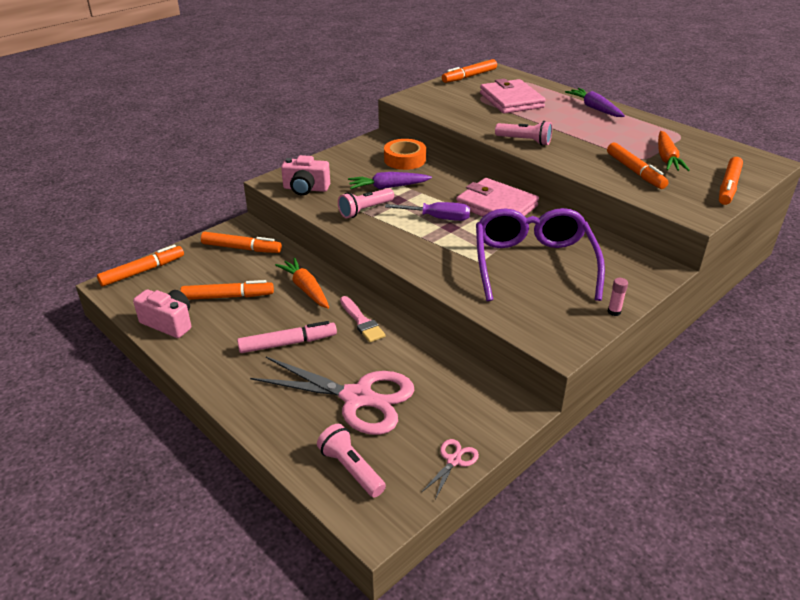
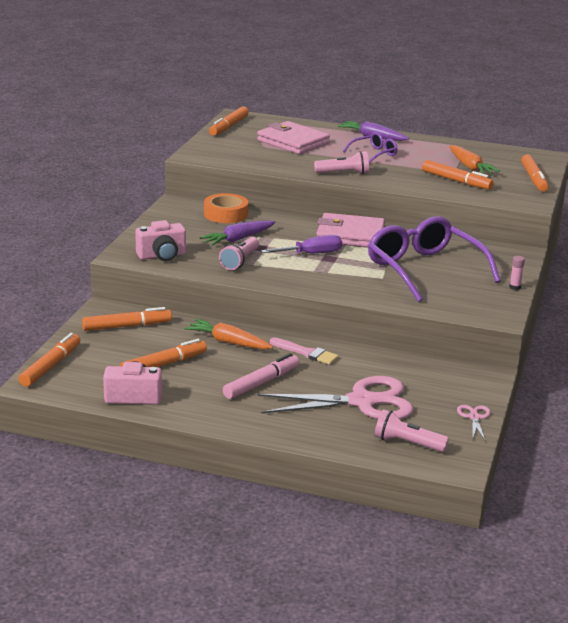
camera: 30 degrees left, 10 degrees down
none -> purple glasses [343,132,398,163]

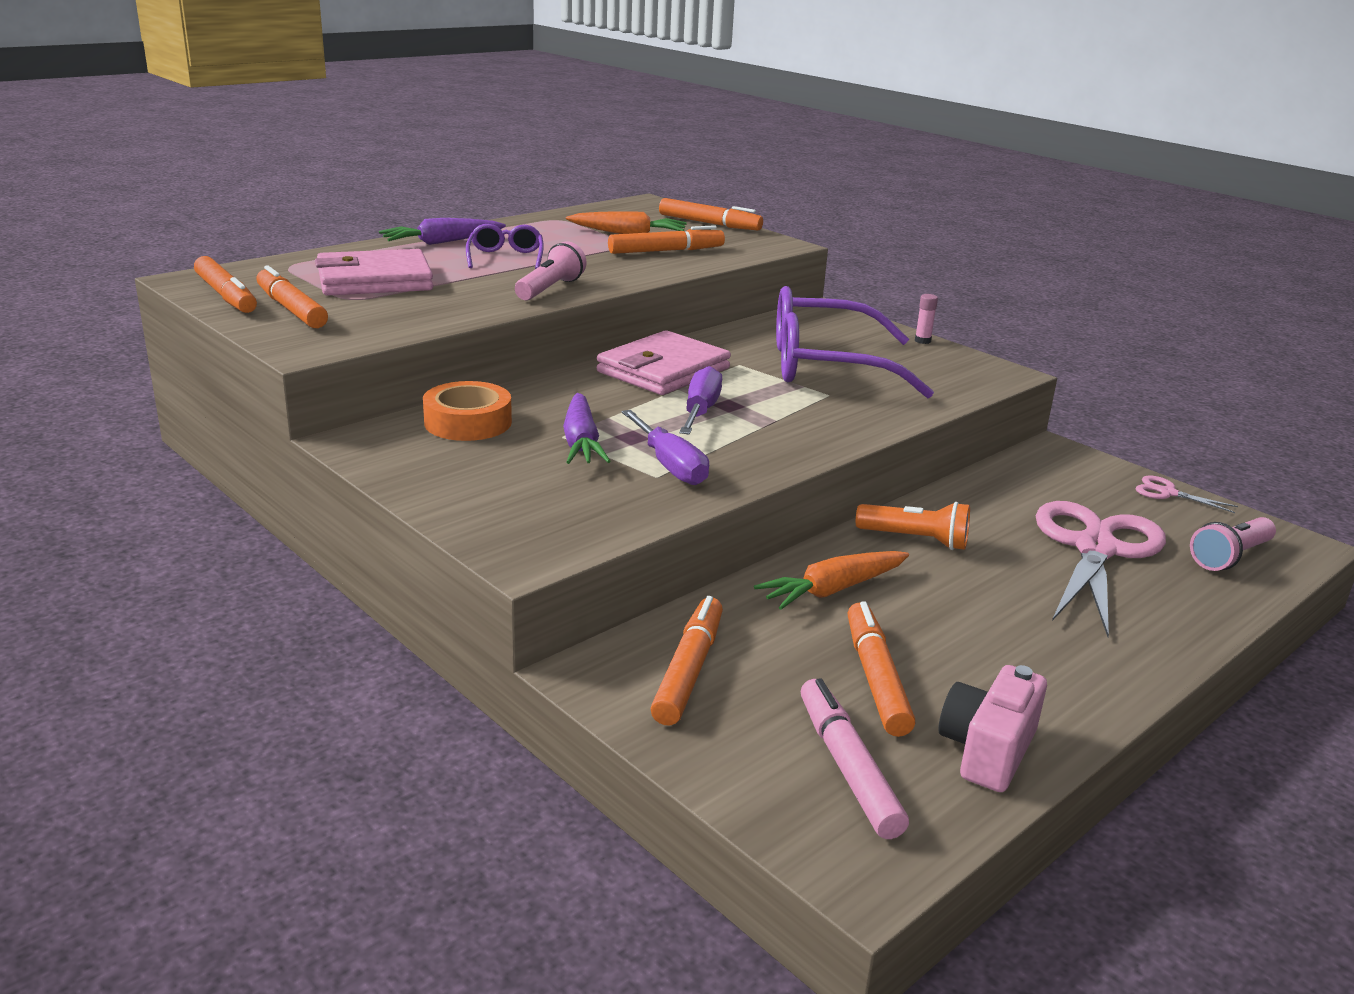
camera: 60 degrees left, 0 degrees up
orange marker [19,333,80,387] -> orange marker moved to [256,265,328,328]
pink camera [135,220,186,261] -> none
pink flashlight [219,237,259,270] -> purple screwdriver [622,410,709,485]
pink marker [223,353,299,399] -> pink marker moved to [801,678,909,839]
pink brush [270,337,339,365] -> orange flashlight [856,502,970,550]

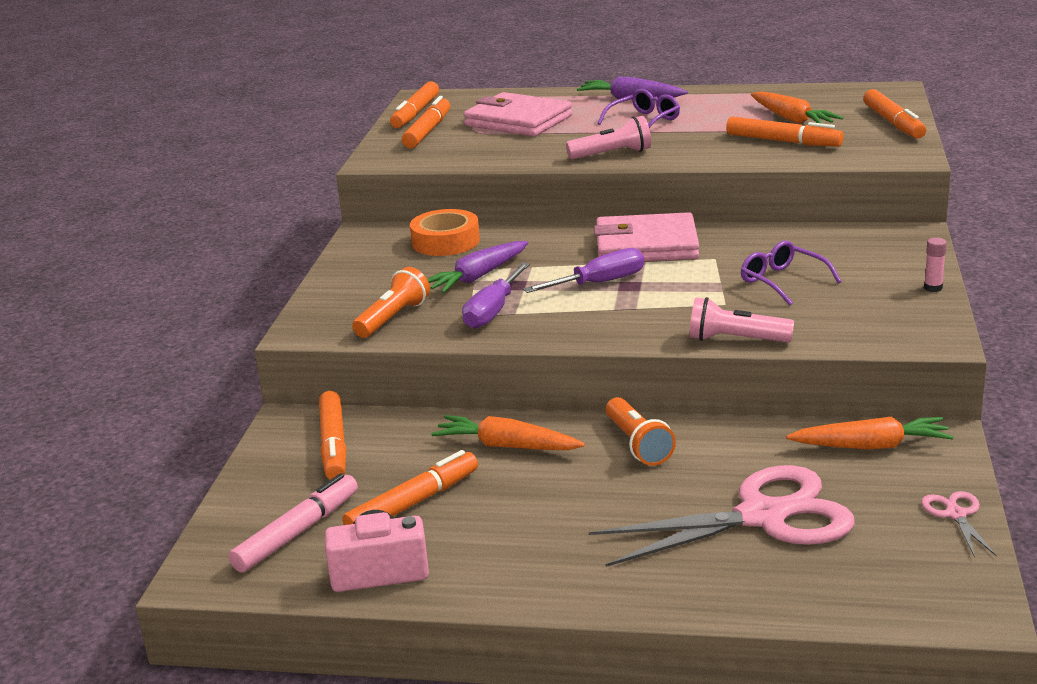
camera: 55 degrees right, 0 degrees up
orange marker [650,596,723,725] -> orange marker turned 105 degrees clockwise [319,391,346,480]
purple glasses [776,286,934,398] -> purple glasses [741,241,841,305], size x0.47
pink flashlight [1190,517,1276,571] -> pink flashlight moved to [689,297,794,342]
none -> orange flashlight [352,267,430,338]
none -> orange carrot [786,417,954,450]

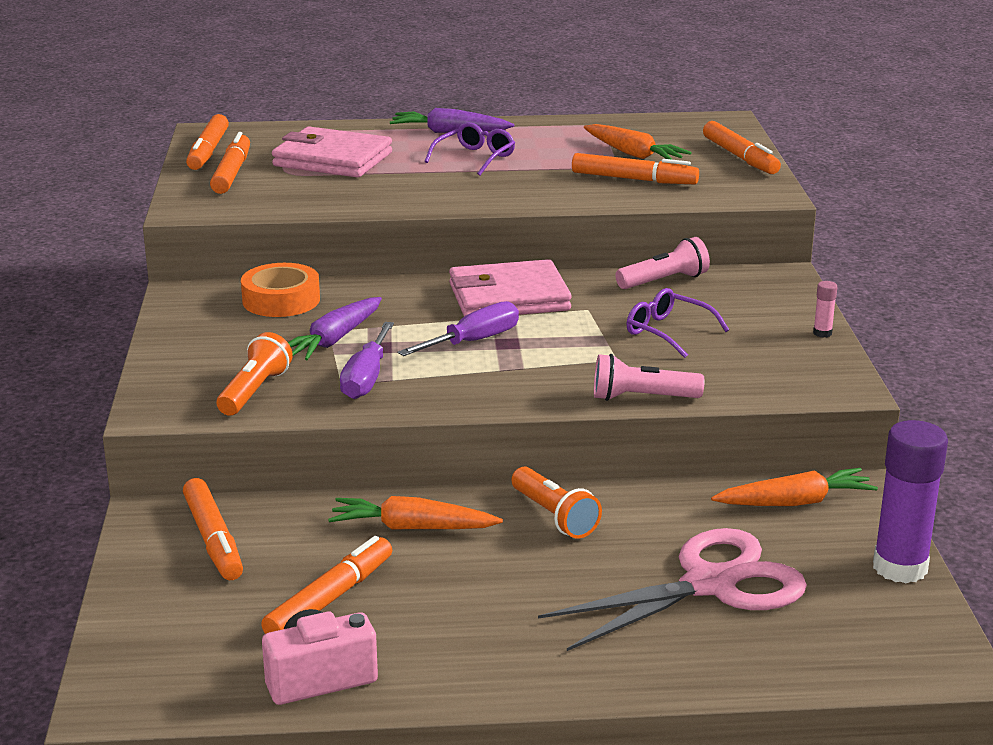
camera: 15 degrees left, 0 degrees up
pink marker [229,473,358,573] -> none
pink flashlight [566,116,651,159] -> pink flashlight moved to [616,237,710,289]
pink scissors [921,491,997,558] -> purple glue stick [873,420,948,583]

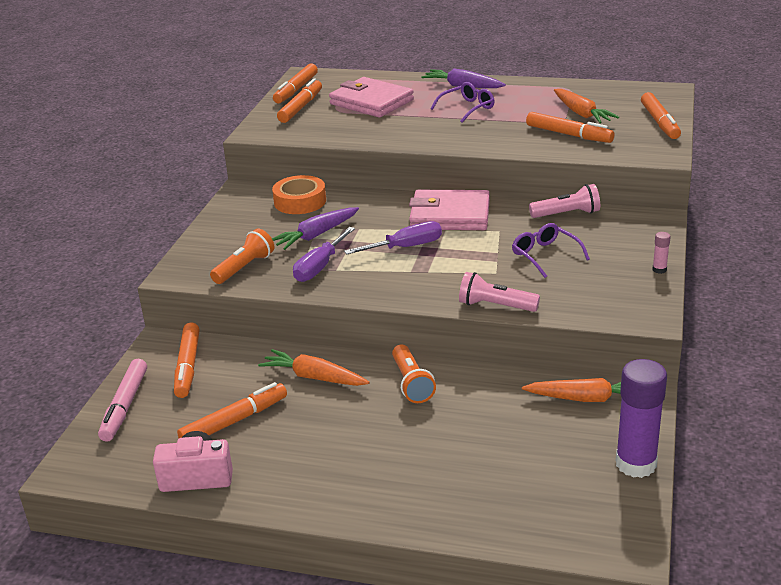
camera: 20 degrees right, 5 degrees up
pink scissors [538,528,807,651] -> none
none -> pink marker [98,359,147,442]

